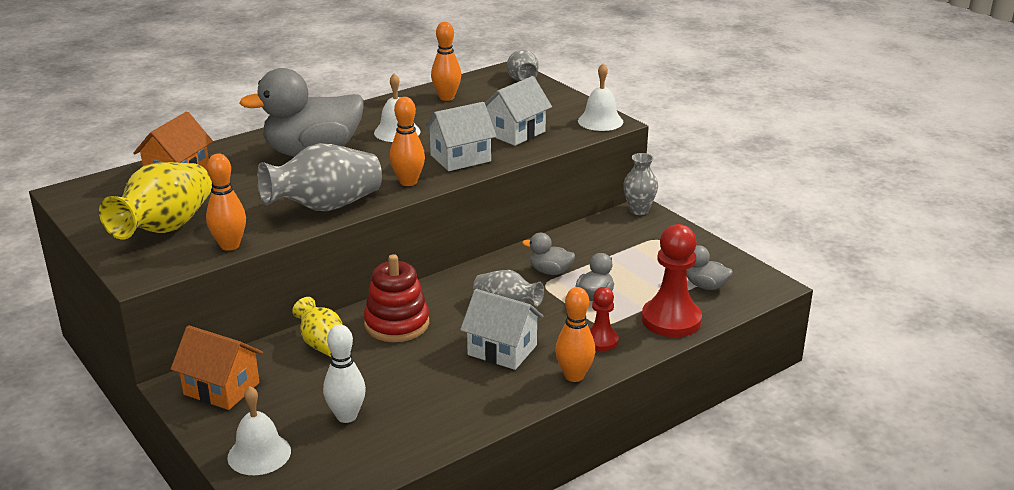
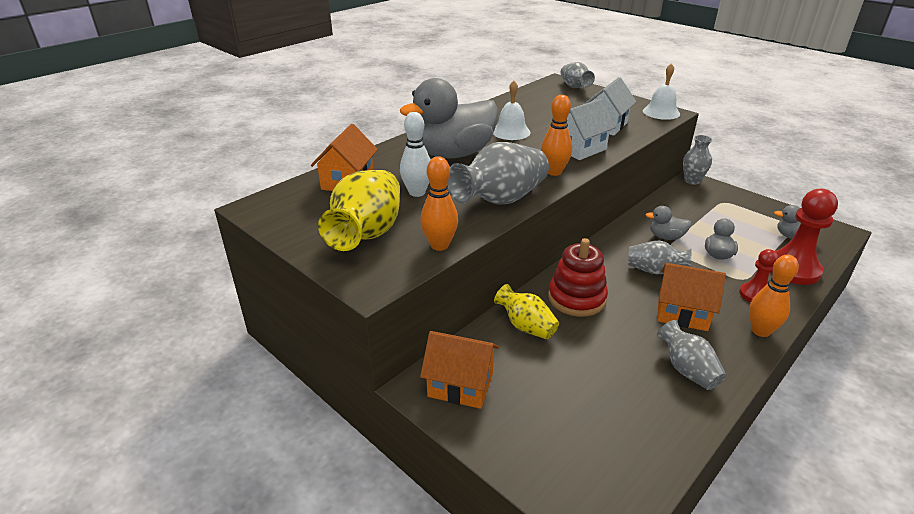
camera: 10 degrees left, 5 degrees up
white bell [227,386,291,475] -> none
white bowling pin [323,325,366,423] -> white bowling pin moved to [400,112,431,197]
orange bowling pin [431,22,461,101] -> none
white house [460,289,543,370] -> orange house [657,263,726,331]
none -> grey vase [657,320,726,390]

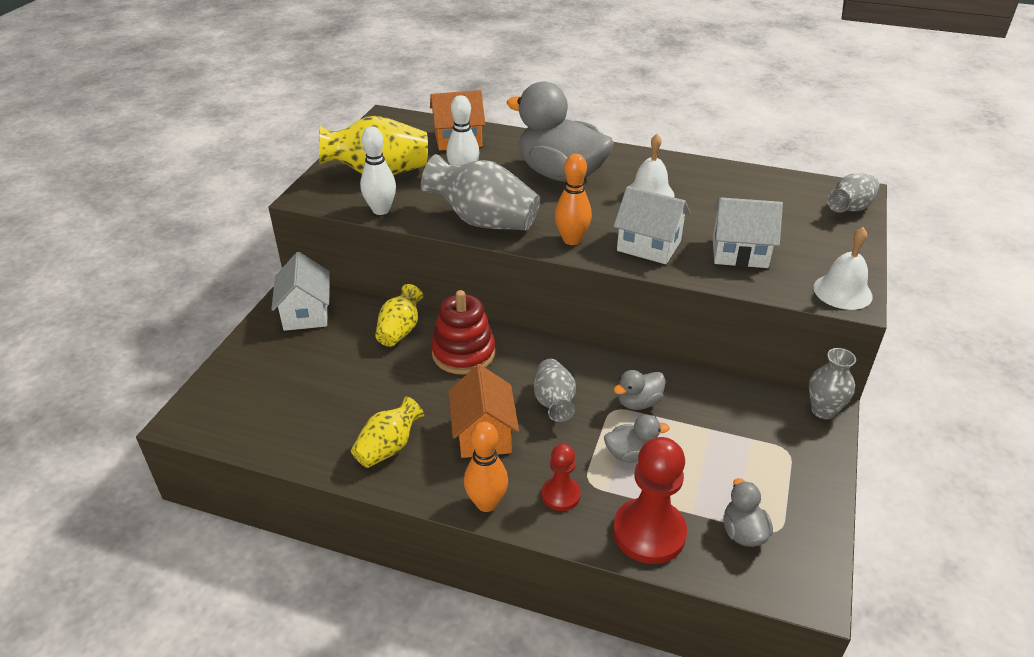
camera: 65 degrees right, 5 degrees up
orange bowling pin [420,156,458,251] -> white bowling pin [360,126,396,215]
orange house [420,331,499,409] -> white house [271,252,330,331]
grey duck [646,206,692,240] -> grey duck turned 105 degrees counterclockwise [614,370,665,410]
grey vase [657,320,726,390] -> yellow vase [351,397,424,468]

